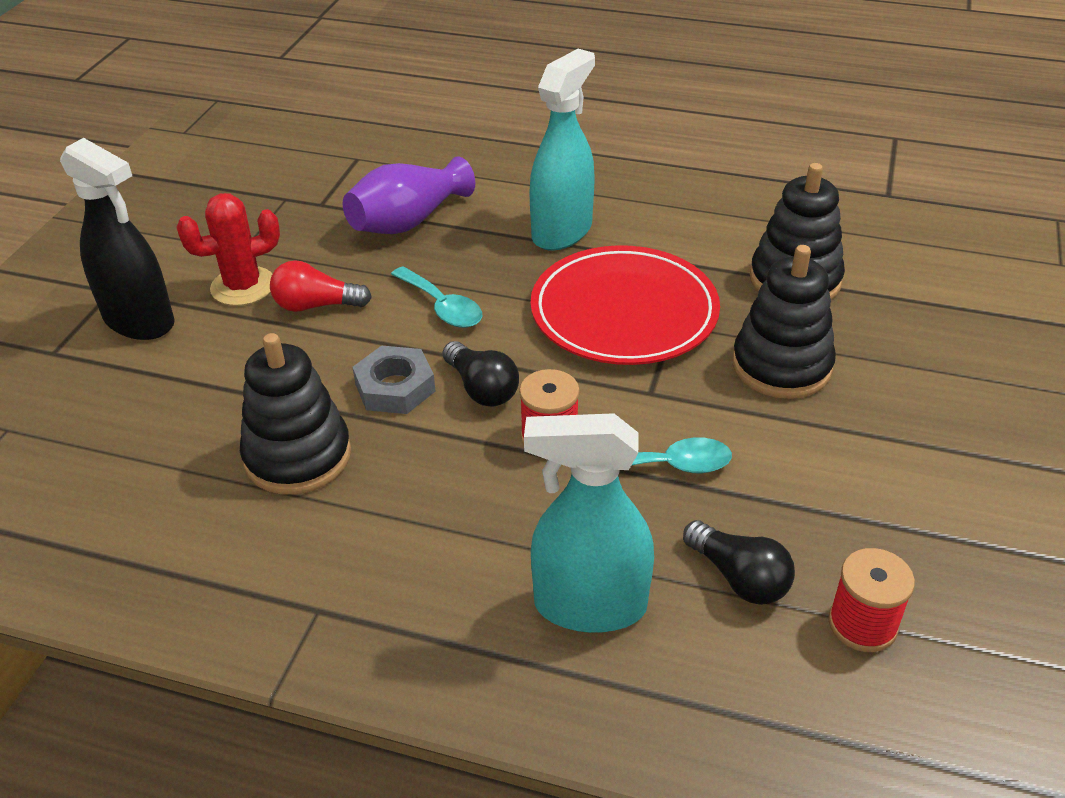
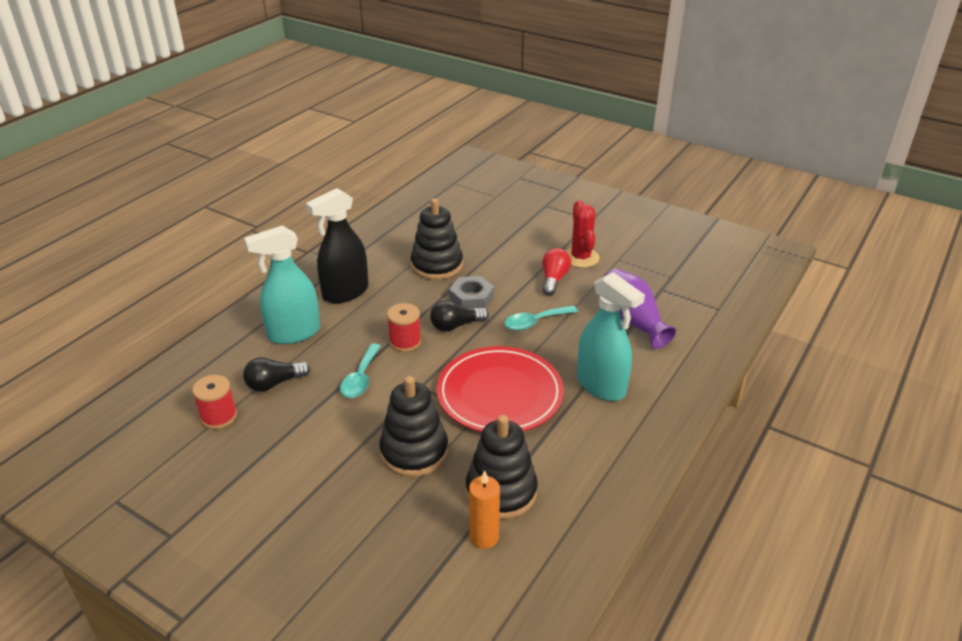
camera: 105 degrees right, 5 degrees down
black spray bottle [60,138,175,340] -> black spray bottle moved to [306,188,368,303]
turquoise spray bottle [524,413,654,633] -> turquoise spray bottle turned 135 degrees counterclockwise [244,226,320,344]
none -> orange candle [469,470,500,549]

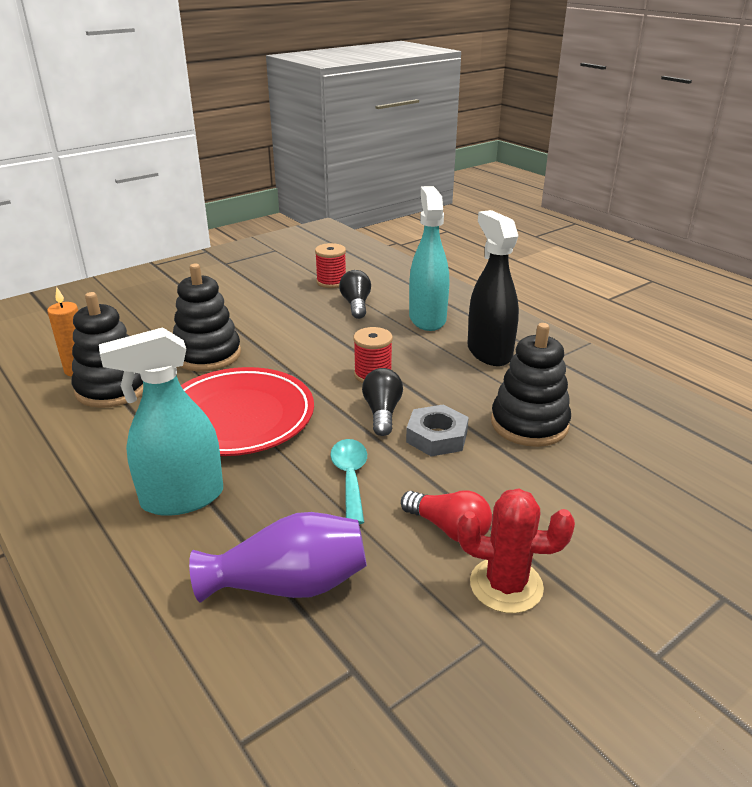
camera: 110 degrees right, 5 degrees down
turquoise spoon [340,343,381,398] -> none

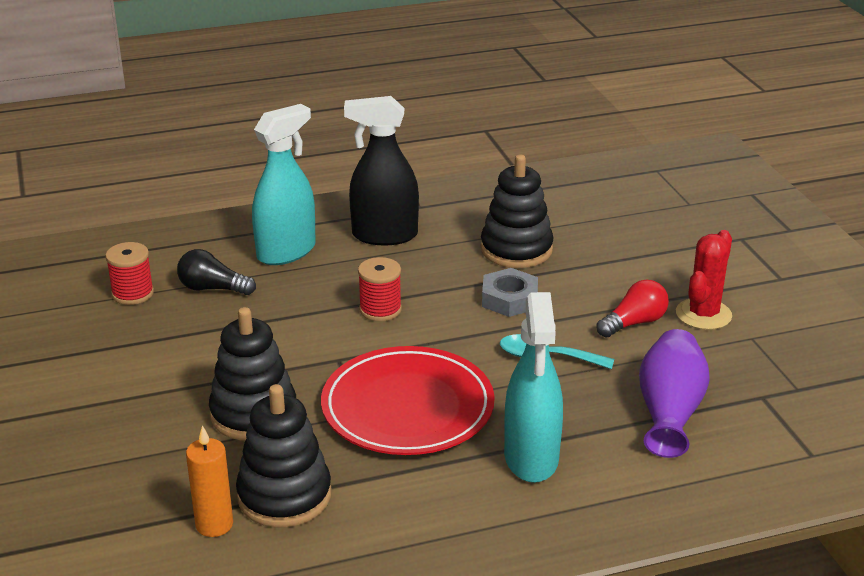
camera: 70 degrees left, 0 degrees up
black light bulb [362,368,403,436] -> none
turquoise spray bottle [409,186,449,331] -> turquoise spray bottle turned 120 degrees clockwise [252,104,316,265]

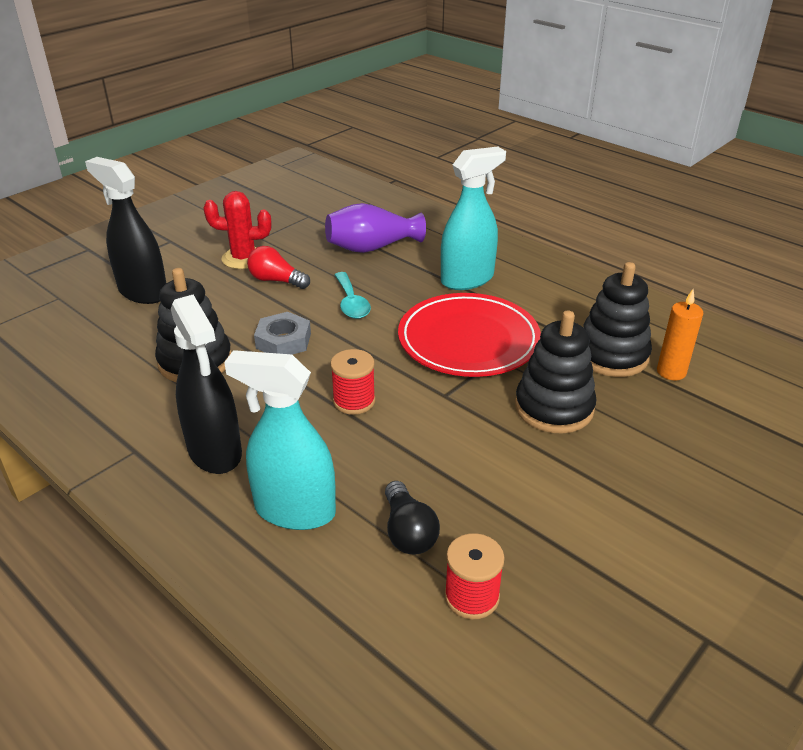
camera: 120 degrees left, 5 degrees up
none -> black spray bottle [85,157,166,304]

